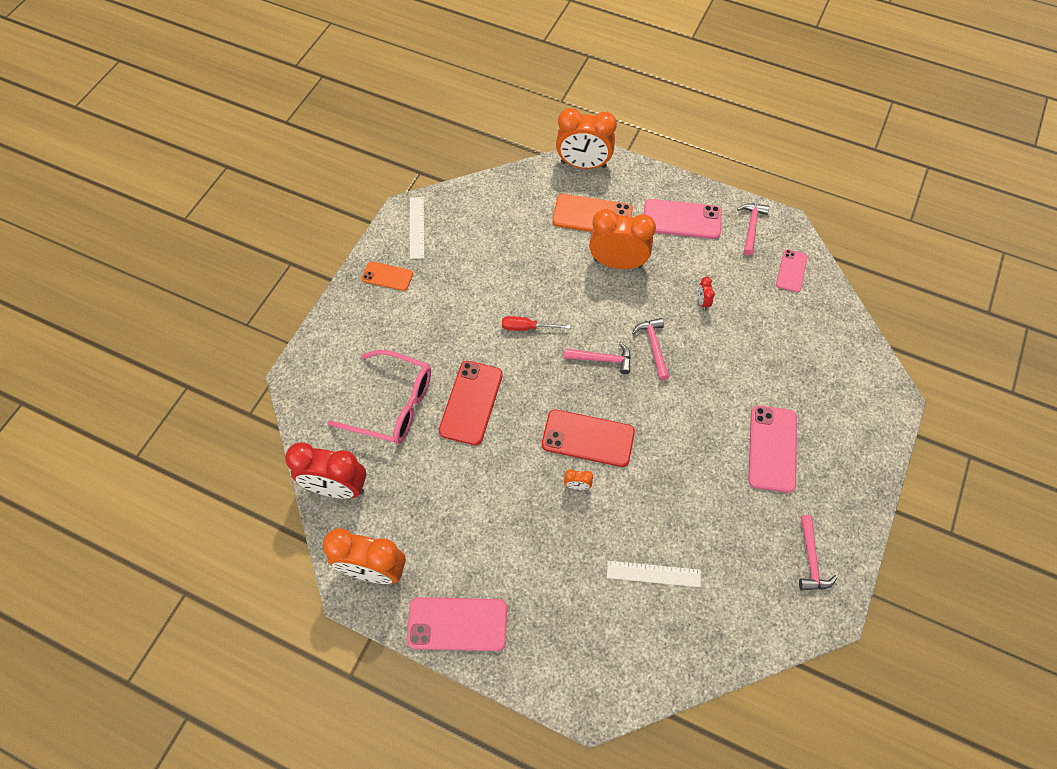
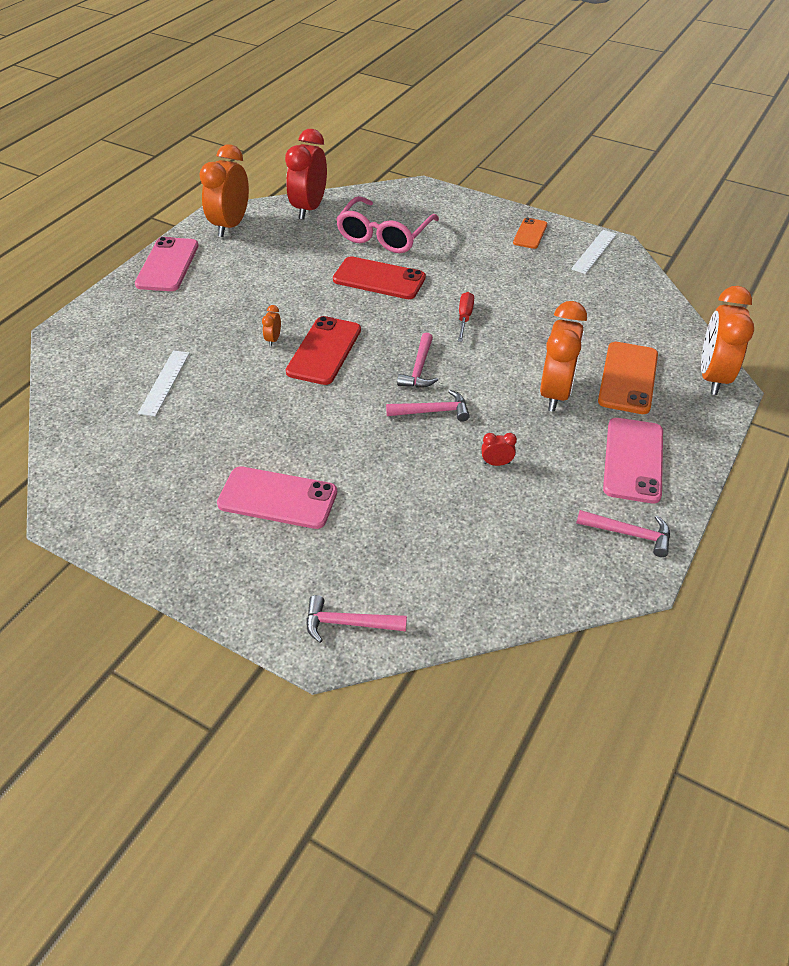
camera: 95 degrees right, 15 degrees down
white ruler [410,197,424,259] -> white ruler turned 60 degrees counterclockwise [571,230,617,274]
pink phone [776,249,808,293] -> none
pink hammer [799,515,838,590] -> pink hammer moved to [306,595,407,643]

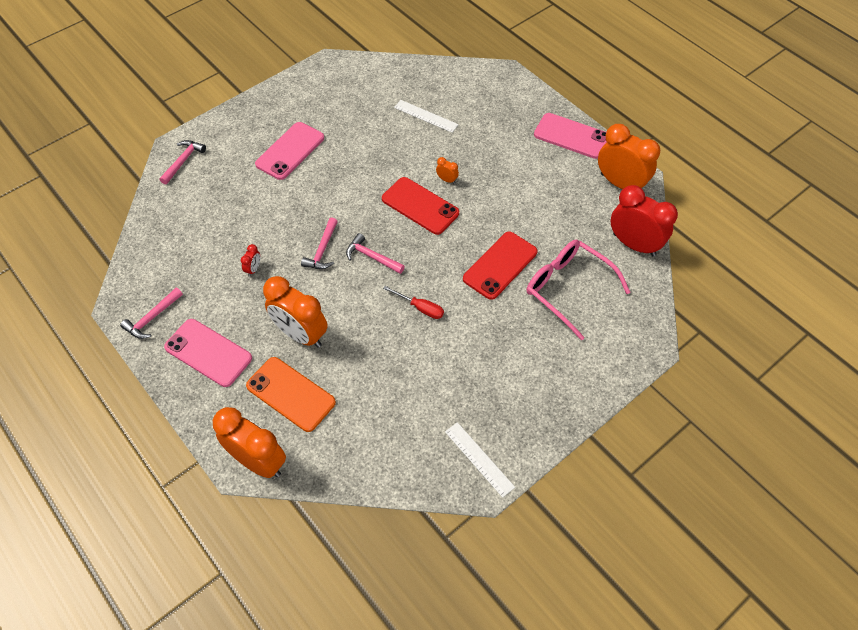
camera: 110 degrees right, 10 degrees up
orange phone [513,218,547,249] -> none

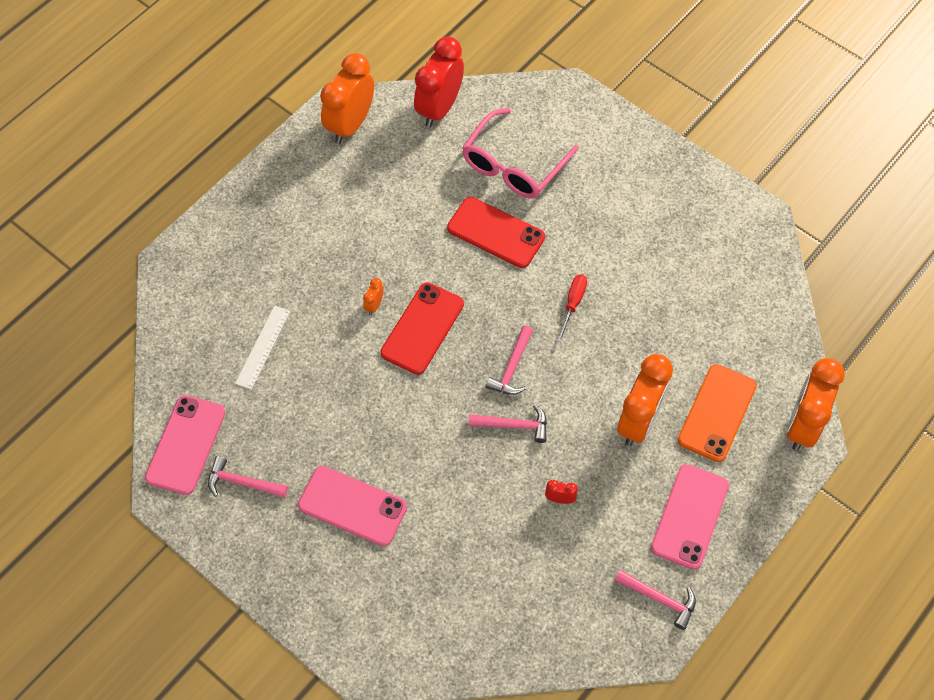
camera: 100 degrees left, 5 degrees up
pink hammer [159,140,206,185] -> pink hammer moved to [208,456,288,498]
white ruler [445,422,515,498] -> none
pink phone [534,113,607,159] -> pink phone moved to [145,395,225,495]

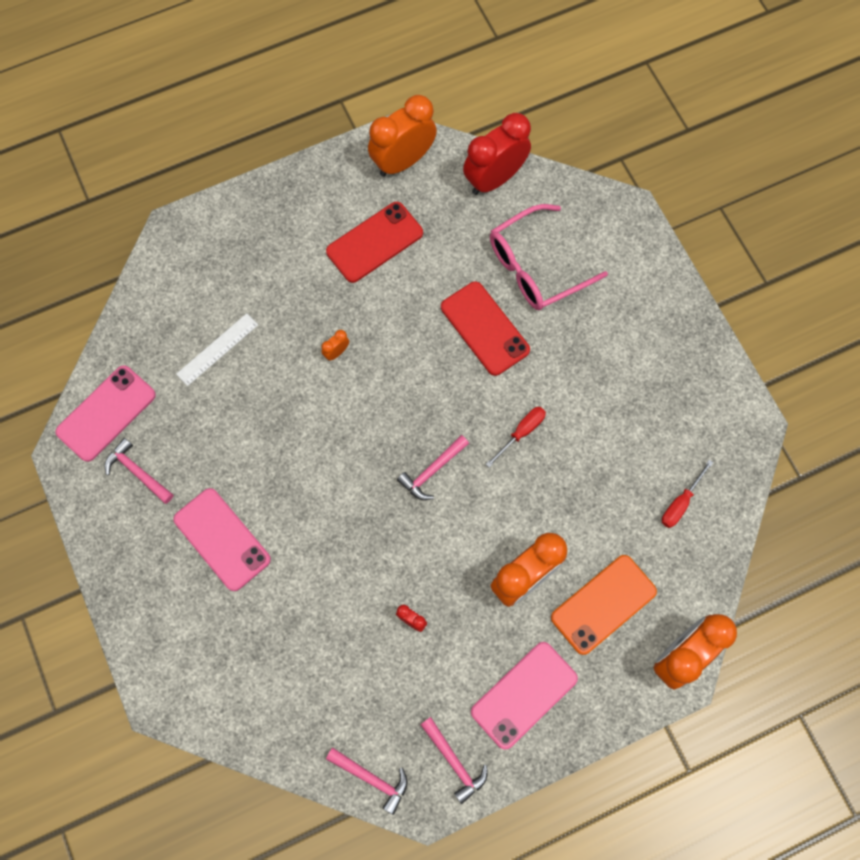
camera: 25 degrees right, 10 degrees up
red phone [381,283,464,375] -> red phone moved to [326,202,423,283]
pink hammer [468,404,547,443] -> pink hammer moved to [326,747,408,815]
none -> red screwdriver [662,460,713,528]

